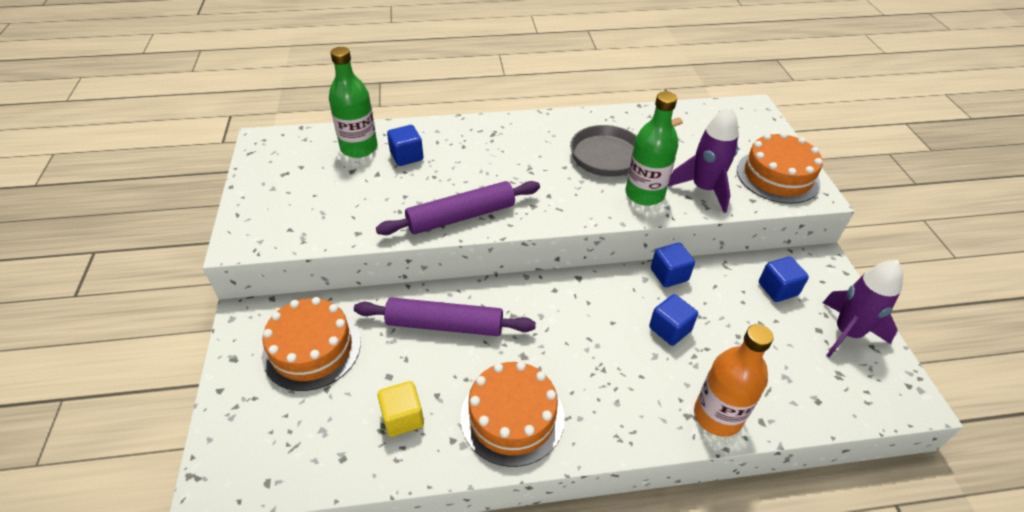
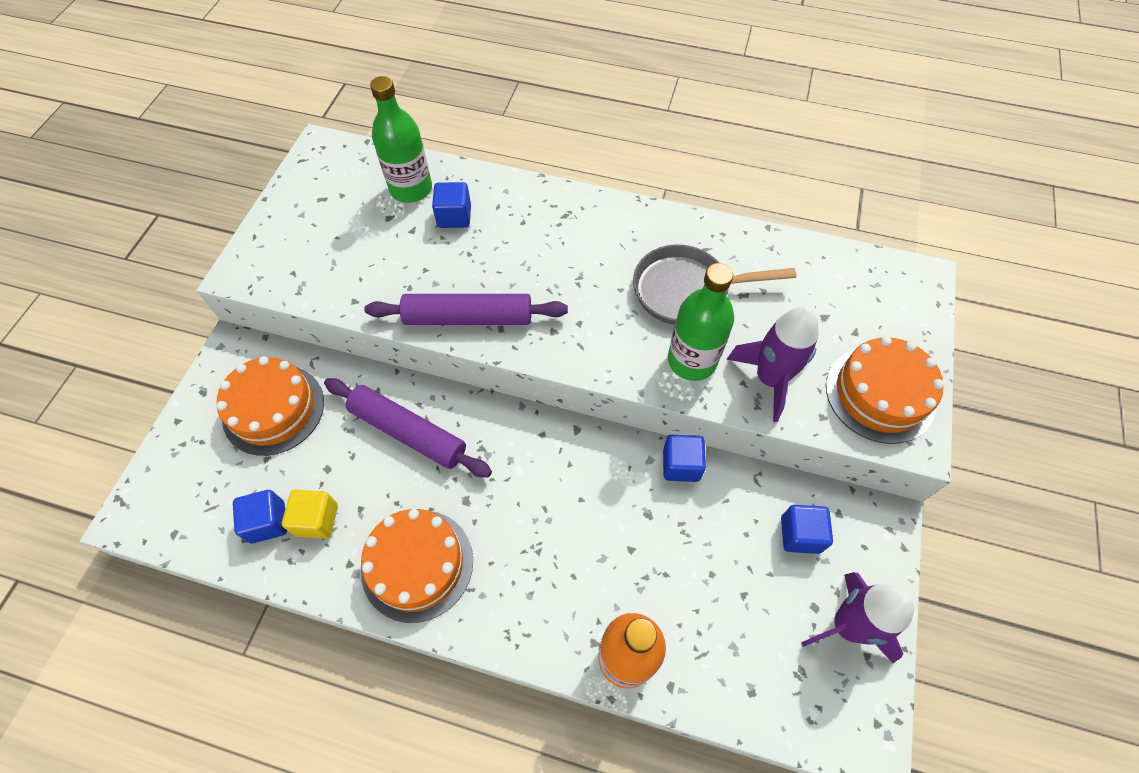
camera: 25 degrees right, 15 degrees up
blue cube [649,294,698,346] -> blue cube moved to [233,490,287,543]

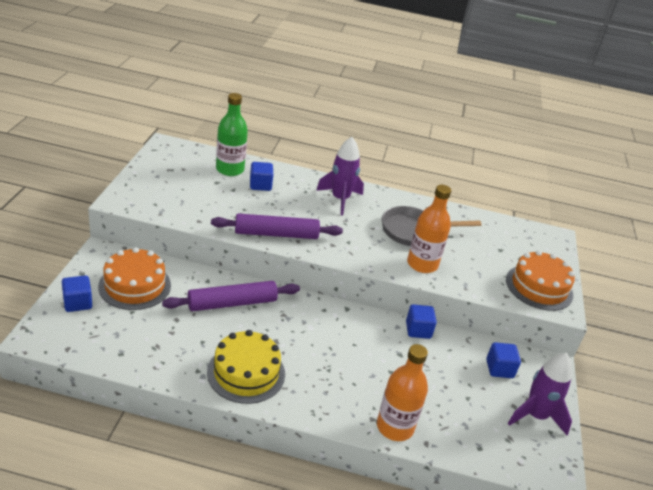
camera: 10 degrees left, 25 degrees down
blue cube [233,490,287,543] -> blue cube moved to [62,275,92,312]
yellow cube [282,490,338,539] -> none
purple rolling pin [324,378,492,478] -> purple rolling pin turned 45 degrees counterclockwise [162,281,300,311]
orange cake [361,509,473,623] -> yellow cake [207,330,285,404]
green bottle [668,263,734,381] -> orange bottle [407,185,451,273]
purple rocket [727,306,819,422] -> purple rocket moved to [316,137,364,215]

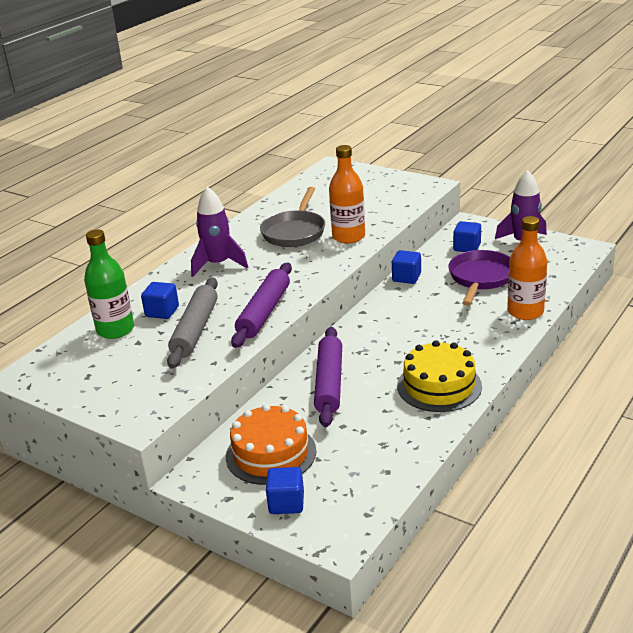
camera: 60 degrees left, 5 degrees down
orange cake [506,250,575,311] -> none
none -> grey rolling pin [167,278,218,369]
none -> purple pan [448,250,510,306]

